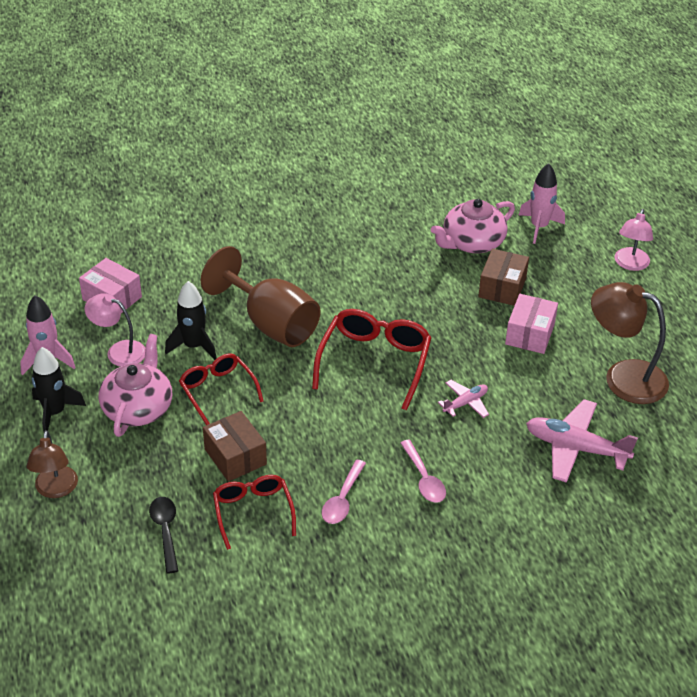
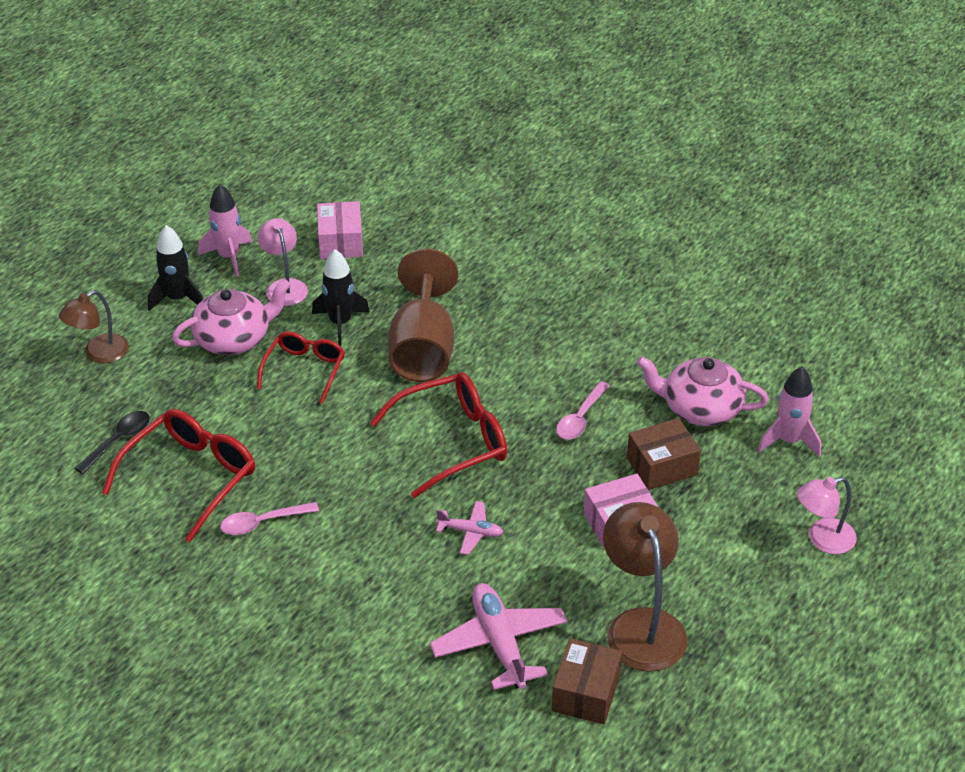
camera: 50 degrees right, 0 degrees up
brown box [203,411,267,482] -> brown box moved to [552,638,622,724]
red glasses [213,475,296,550] -> red glasses [102,409,255,542], size x1.55
pink spoon [400,440,446,503] -> pink spoon moved to [556,381,610,440]

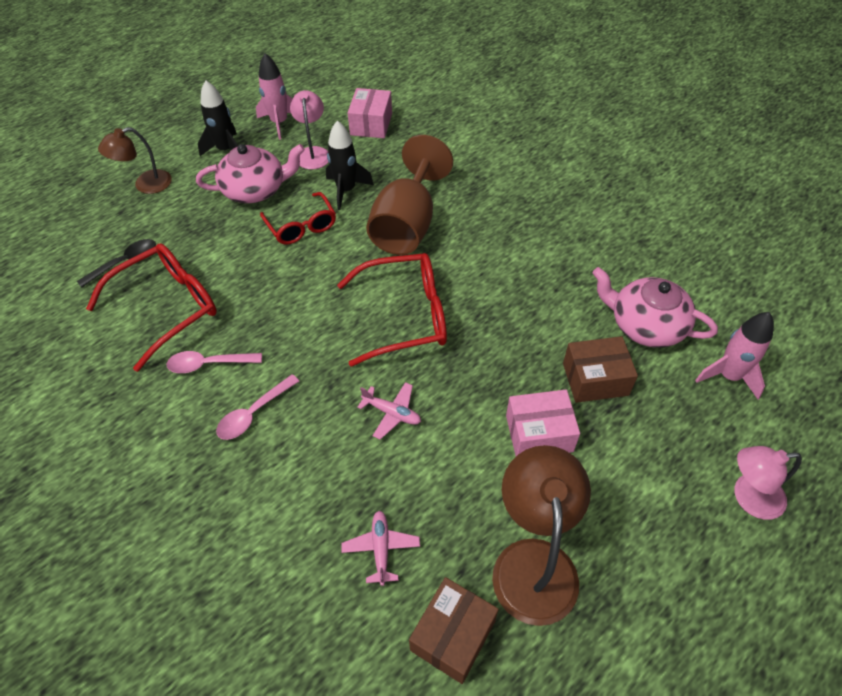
camera: 15 degrees right, 10 degrees up
red glasses [257,331,345,404] -> red glasses turned 120 degrees clockwise [260,192,336,245]
pink plane [430,583,568,690] -> pink plane [341,511,420,586], size x0.54
pink spoon [556,381,610,440] -> pink spoon moved to [216,374,299,440]

